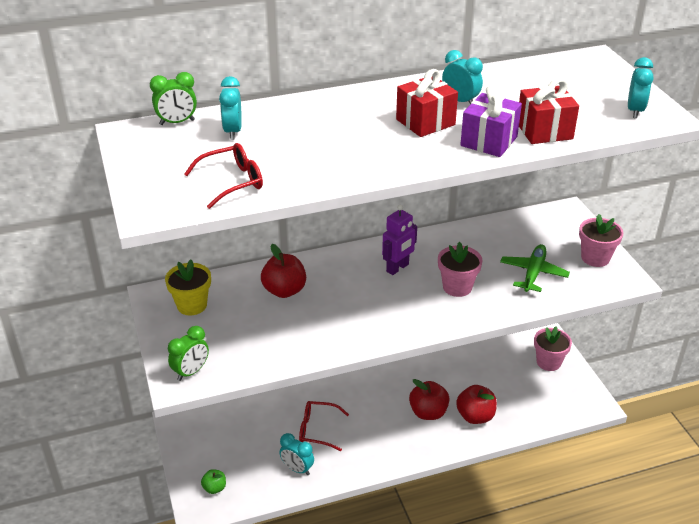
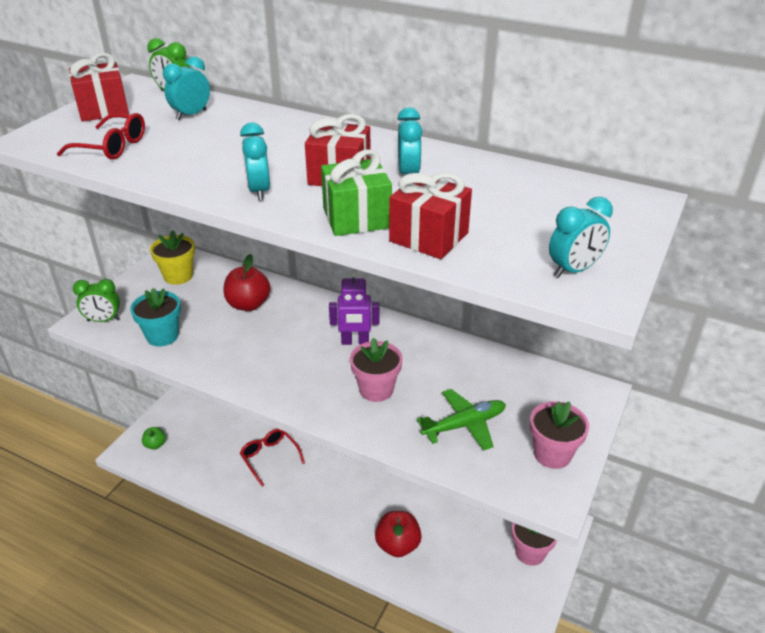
camera: 45 degrees right, 0 degrees up
turquoise clock [279,433,314,475] -> turquoise clock moved to [240,123,270,201]
red apple [409,379,449,420] -> none
purple gift [460,86,522,157] -> green gift [321,149,392,236]
none -> red gift [69,53,129,122]
none -> turquoise flower pot [130,288,181,346]

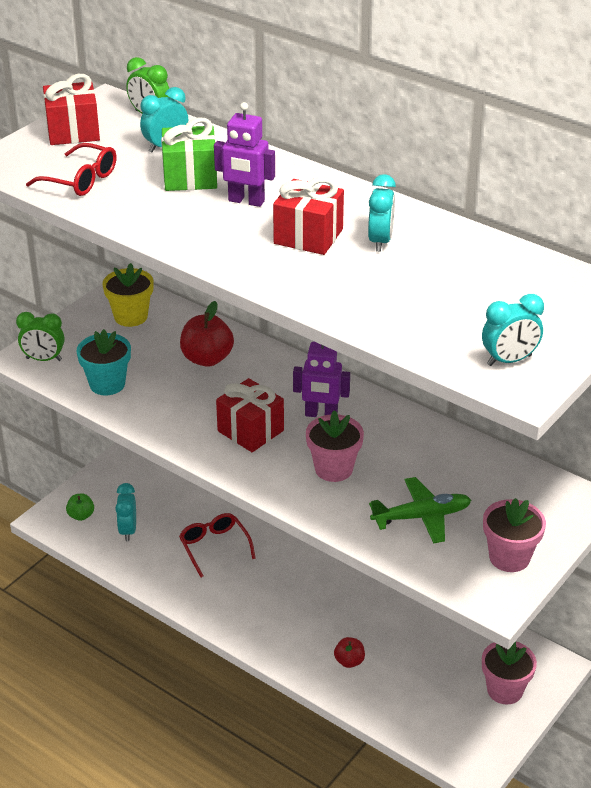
camera: 10 degrees right, 0 degrees up
turquoise clock [240,123,270,201] -> turquoise clock moved to [115,483,136,541]
green gift [321,149,392,236] -> green gift moved to [161,118,217,191]
red apple [375,511,422,557] -> red apple [334,637,365,668], size x0.57
red gift [389,172,472,259] -> red gift moved to [216,378,284,452]
none -> purple robot [214,102,275,207]

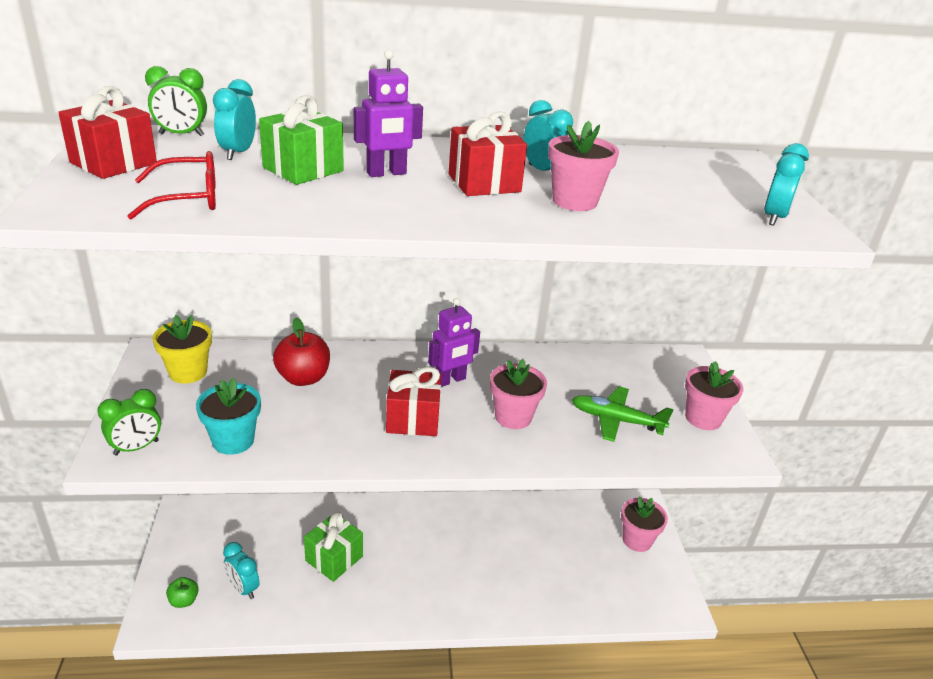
camera: 45 degrees left, 5 degrees down
red glasses [179,513,256,577] -> green gift [304,512,363,582]
red apple [334,637,365,668] -> none
green plane [369,477,471,544] -> green plane turned 105 degrees counterclockwise [572,387,673,442]
none -> pink flower pot [548,121,619,211]

